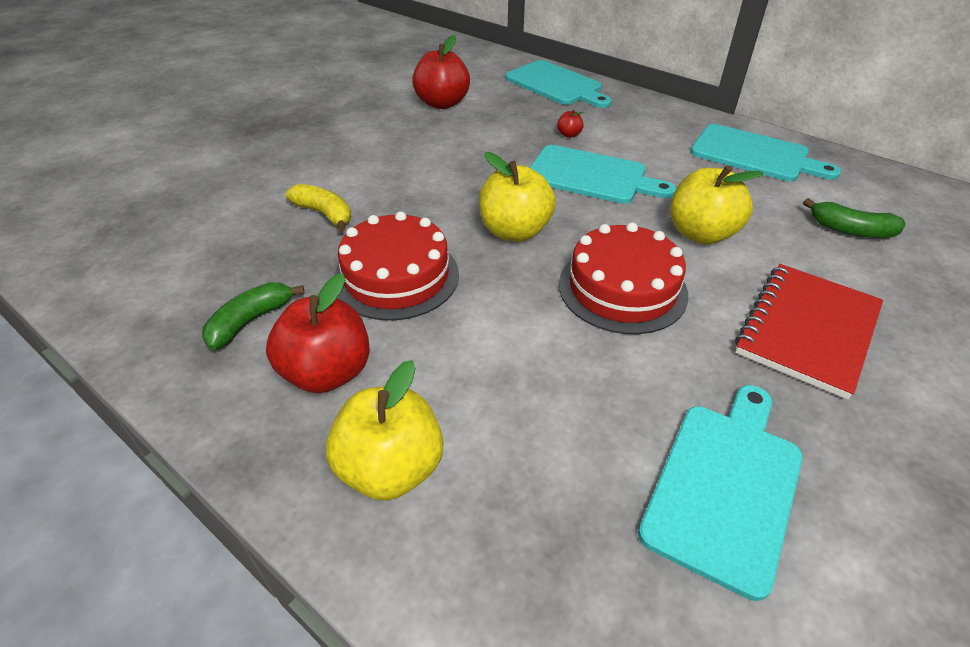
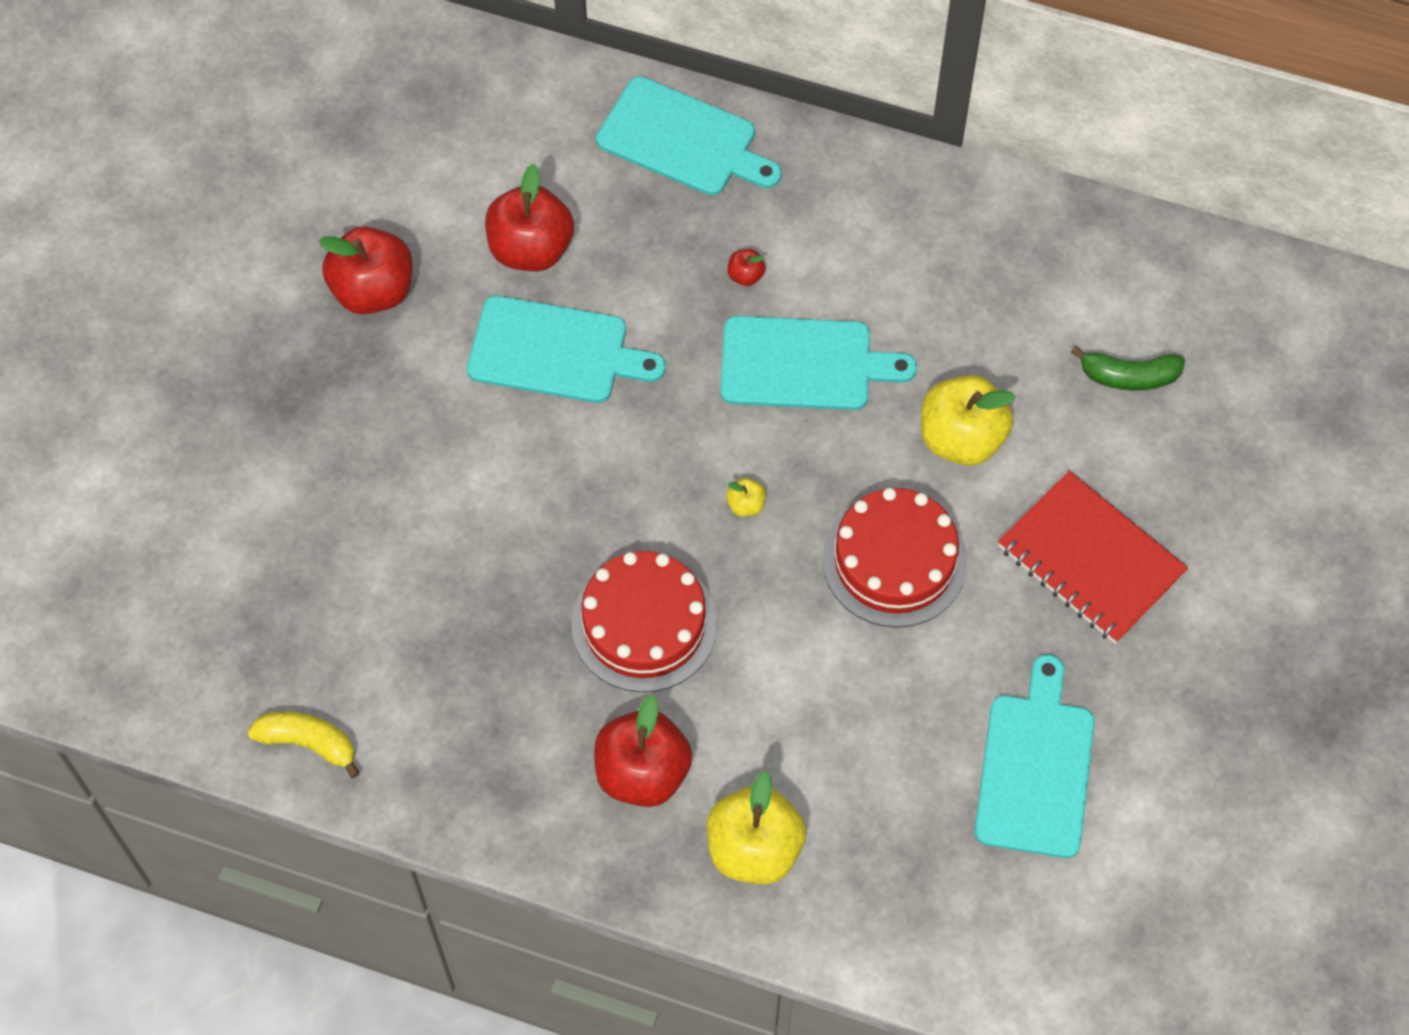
camera: 20 degrees left, 20 degrees up
green banana [202,282,305,350] -> none
yellow banana [286,184,351,232] -> yellow banana moved to [248,711,360,778]
yellow apple [479,152,556,242] -> yellow apple [726,478,766,517], size x0.43
turquoise cutting board [690,124,841,181] -> turquoise cutting board moved to [467,296,666,403]
red notebook [735,264,883,399] -> red notebook turned 60 degrees counterclockwise [998,471,1188,644]
none -> red apple [318,226,413,314]

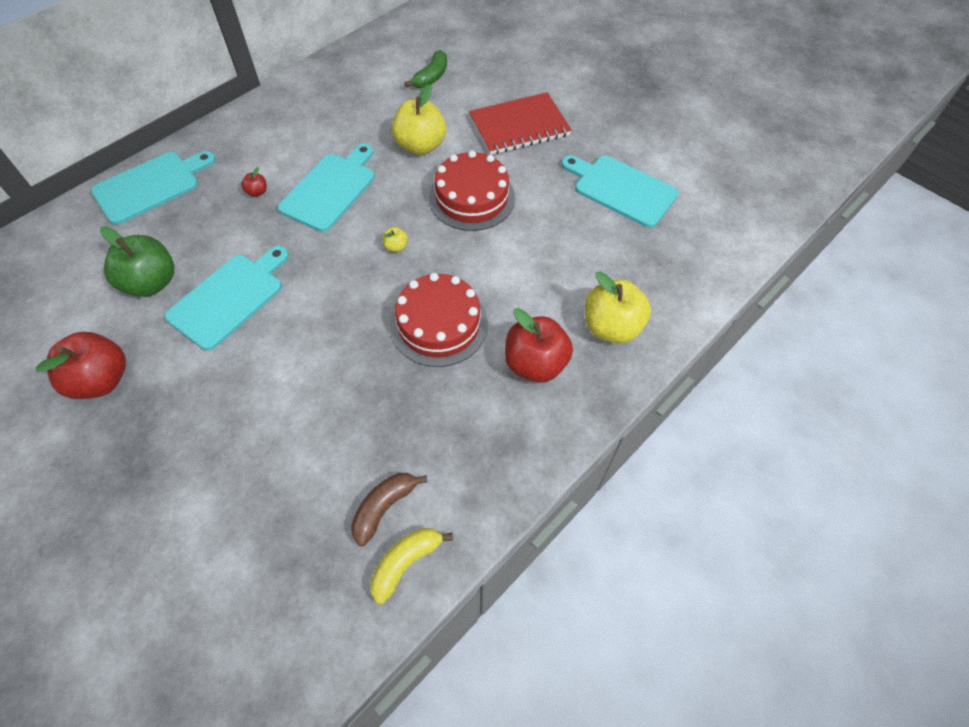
camera: 65 degrees left, 5 degrees down
red apple [485,164,574,271] -> green apple [100,226,174,297]
none -> brown banana [351,473,428,546]

